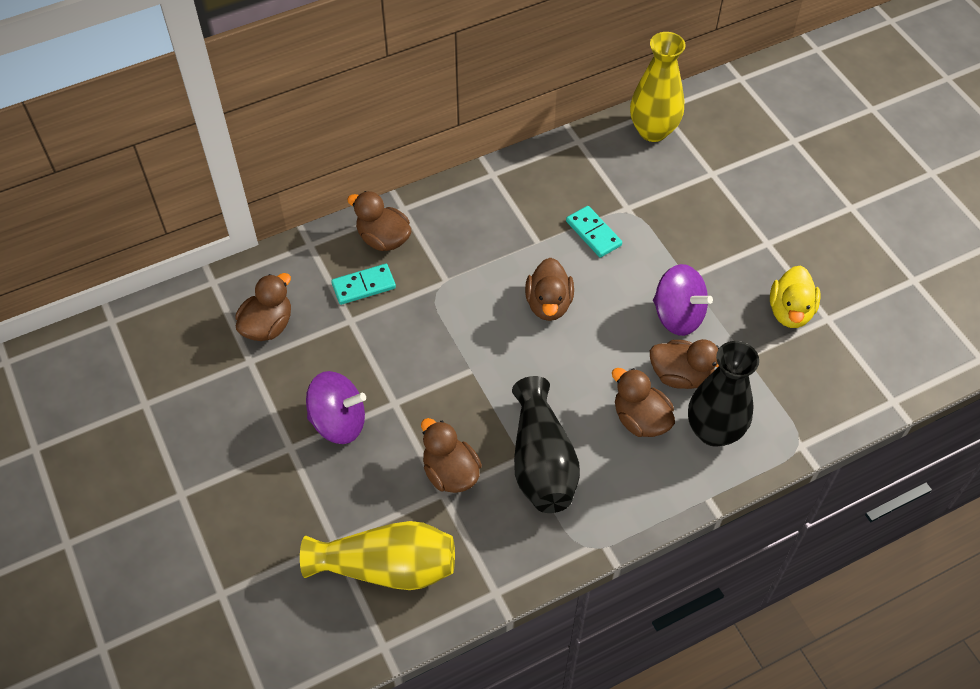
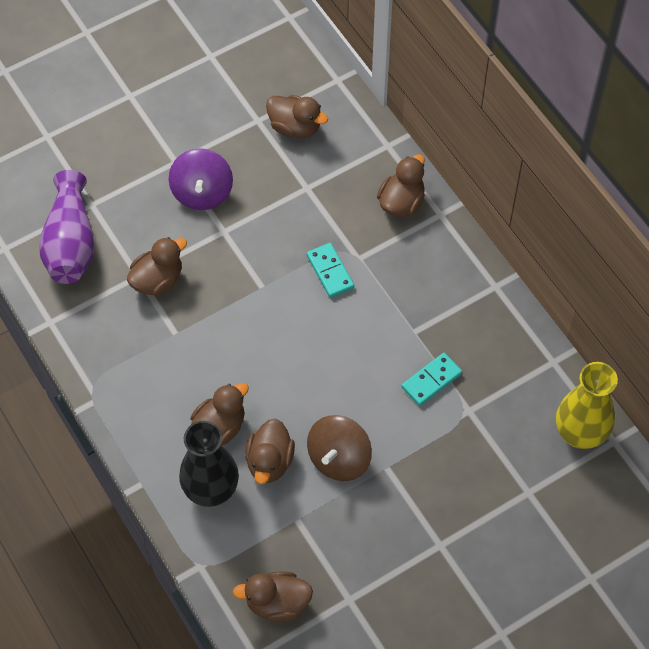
camera: 85 degrees right, 5 degrees up
yellow vase [300,521,455,590] -> purple vase [39,170,95,284]
turquoise domino [331,264,396,305] -> turquoise domino moved to [307,243,354,298]
black vase [512,376,580,513] -> none
brown duck [525,258,574,321] -> brown duck moved to [233,571,313,622]
purple spinning top [653,264,713,336] -> brown spinning top [307,415,372,481]
yellow duck [770,265,820,328] -> none

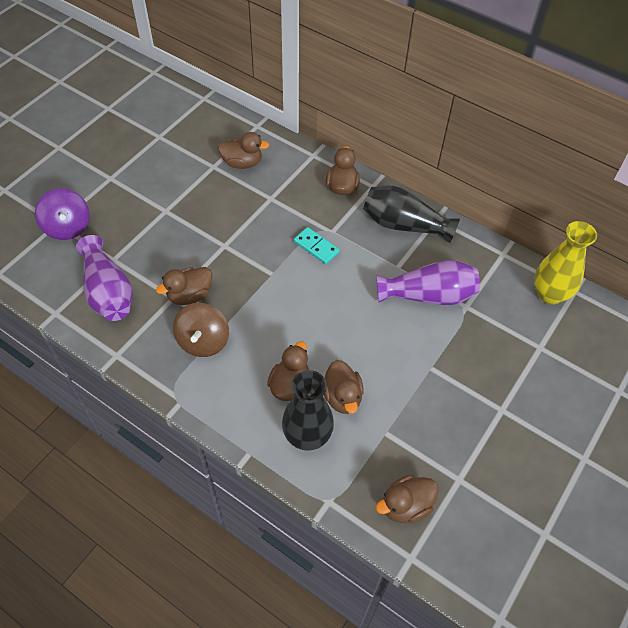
camera: 25 degrees left, 5 degrees down
brown duck [127,237,187,296] -> brown duck turned 150 degrees counterclockwise [156,267,212,305]
purple spinning top [169,148,233,210] -> purple spinning top moved to [35,188,89,240]
brown spinning top [307,415,372,481] -> brown spinning top moved to [173,303,229,357]
turquoise domino [402,353,462,406] -> purple vase [376,260,480,305]
none -> black vase [363,185,460,243]

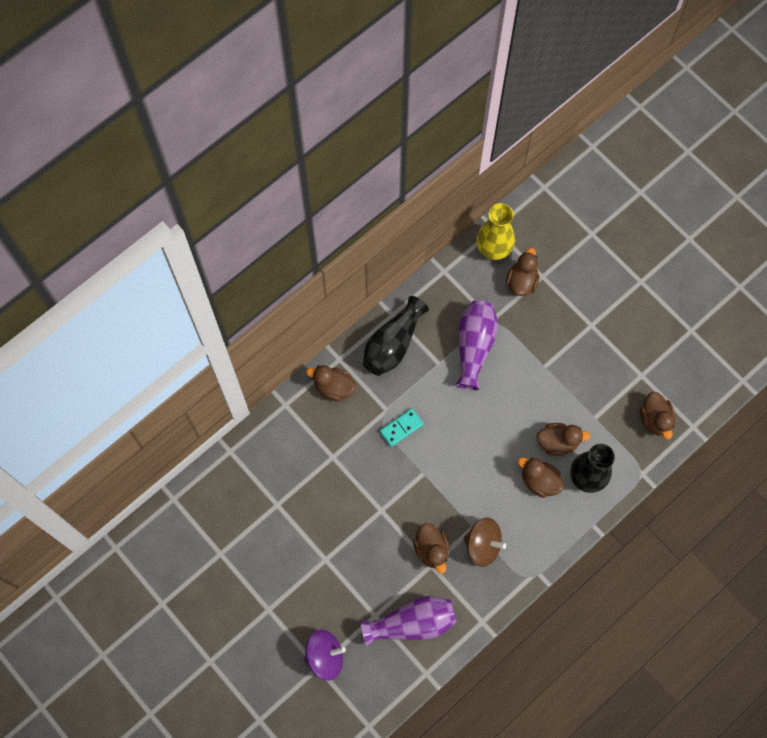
camera: 75 degrees left, 15 degrees up
brown duck [218,132,269,169] -> brown duck moved to [506,248,539,296]

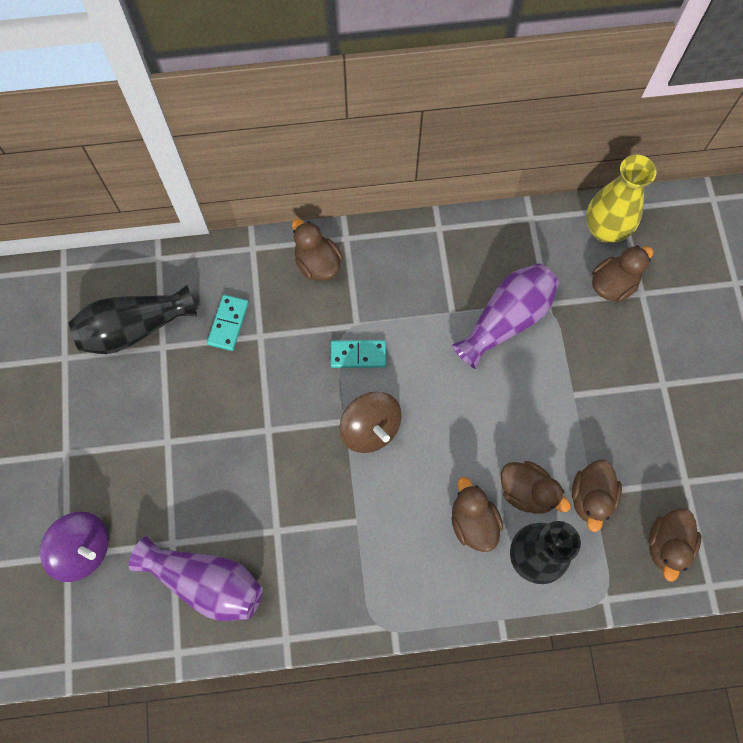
camera: 35 degrees right, 0 degrees up
black vase [363,296,429,376] -> black vase moved to [68,285,197,354]
brown duck [413,523,449,573] -> brown duck moved to [572,460,622,532]
brown spinning top [464,517,506,567] -> brown spinning top moved to [340,392,401,453]
none -> turquoise domino [207,295,249,351]

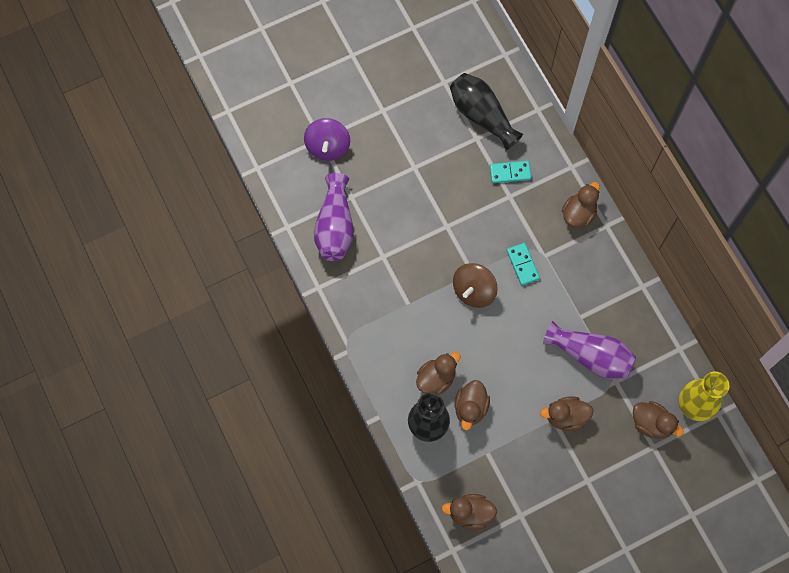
camera: 70 degrees right, 0 degrees up
brown duck [572,460,622,532] -> brown duck moved to [540,396,594,431]

